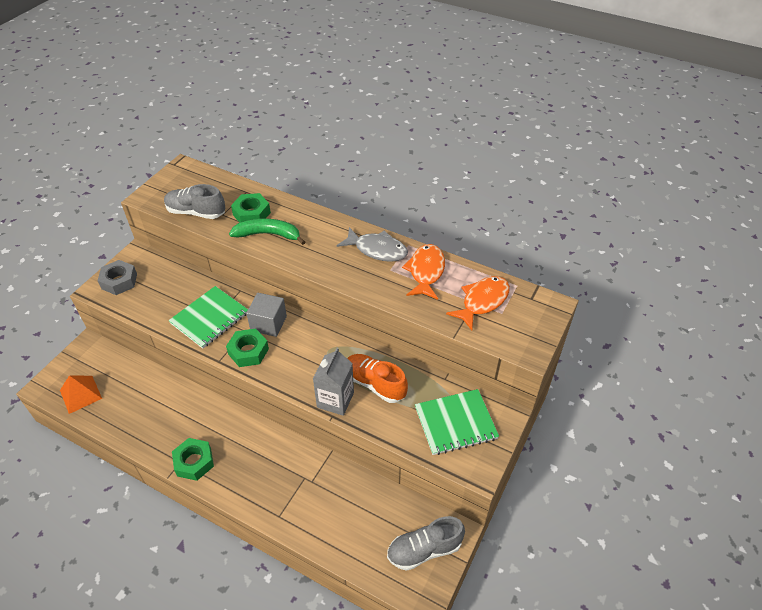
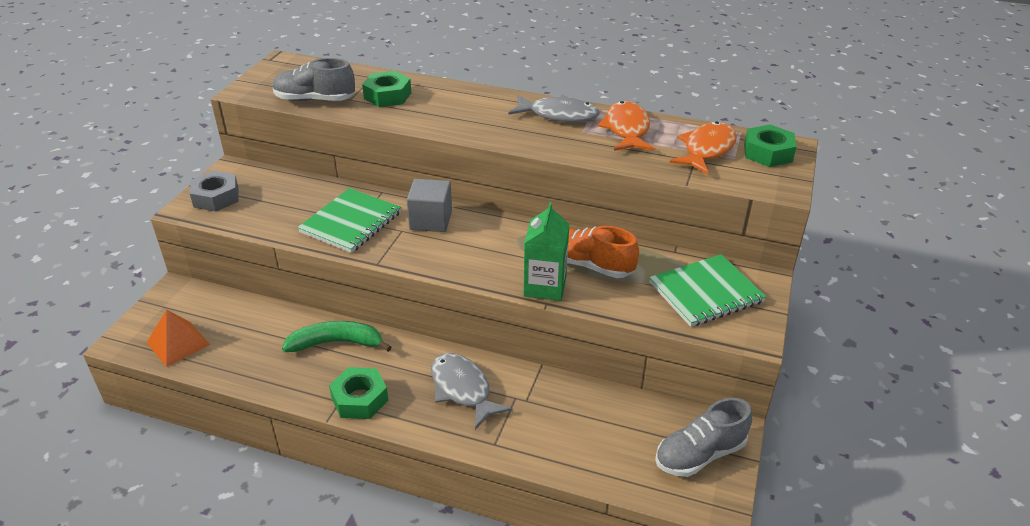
camera: 10 degrees left, 10 degrees down
green nut [226,329,269,367] -> green nut moved to [744,125,797,167]
green banana [229,219,305,245] -> green banana moved to [282,321,392,352]
grey carton [313,348,354,416] -> green carton [523,202,569,301]
none -> grey fish [431,353,512,430]

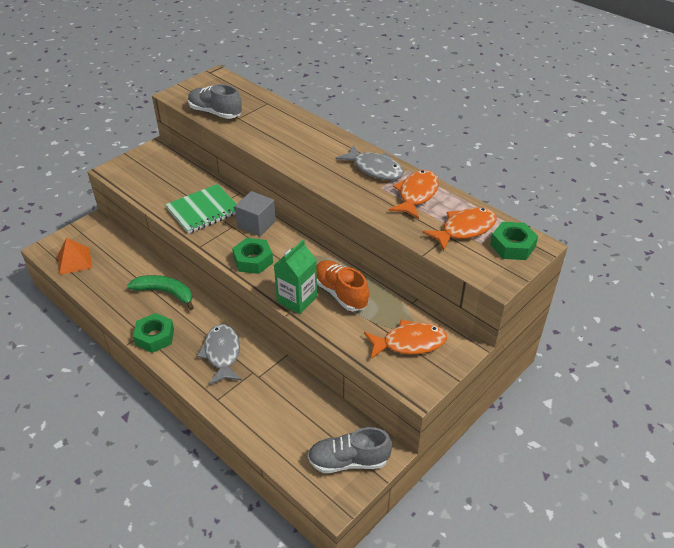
camera: 25 degrees right, 5 degrees up
grey nut [190,171,239,212] -> none
green nut [362,71,411,107] -> green nut moved to [232,238,273,274]
green notebook [649,254,766,327] -> orange fish [364,319,447,360]

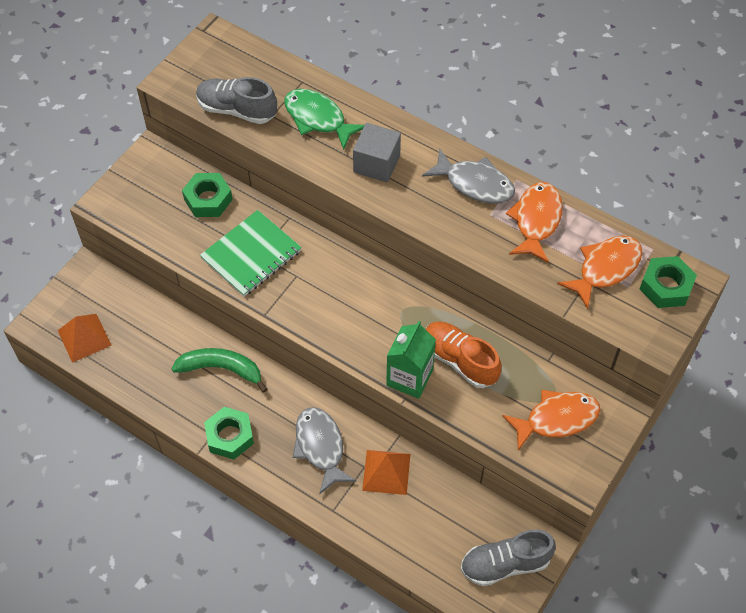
camera: 10 degrees left, 15 degrees up
green nut [232,238,273,274] -> green nut moved to [182,173,233,217]
grey cube [235,191,276,236] -> grey cube moved to [353,123,401,182]
none -> green fish [284,89,365,150]
none -> orange pyramid [362,450,410,495]

